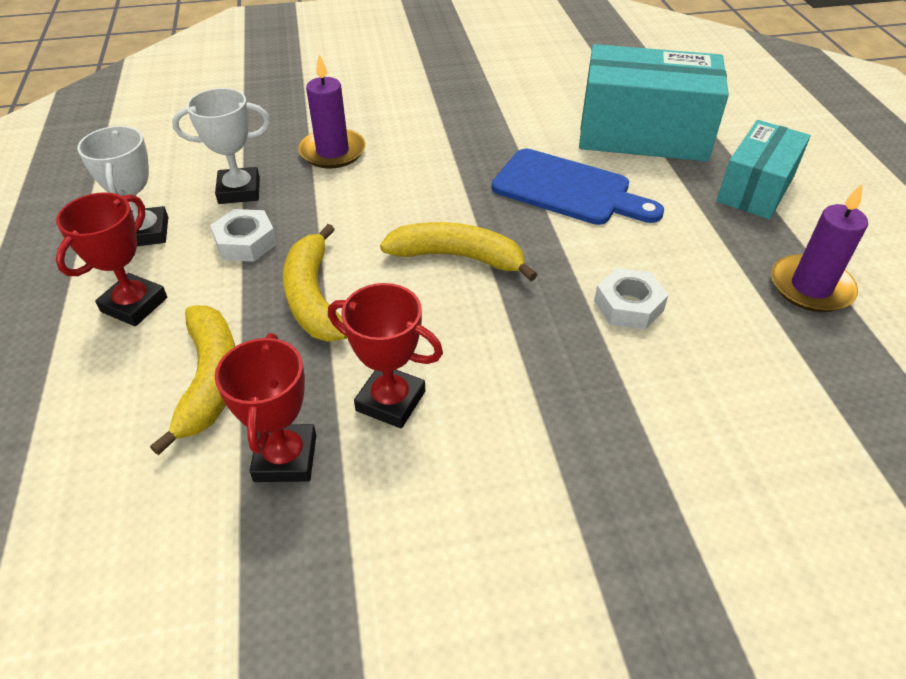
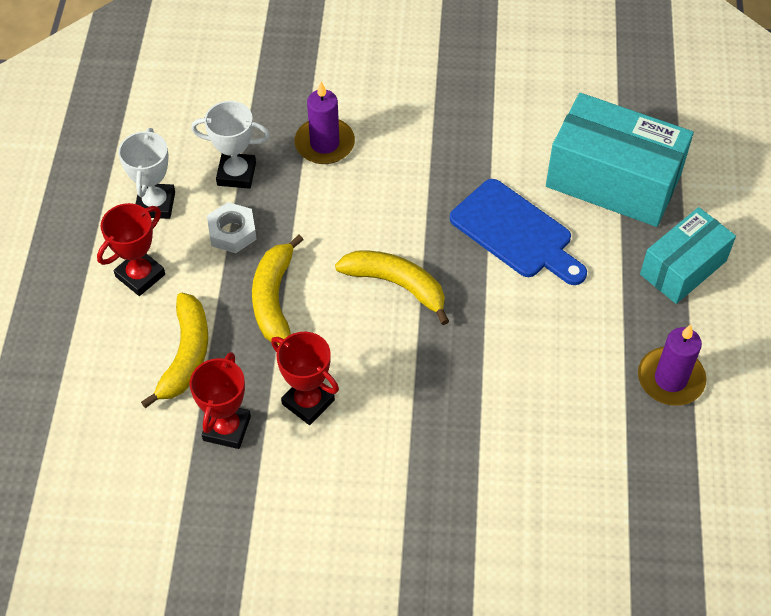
camera: 15 degrees right, 10 degrees up
white nut [594,268,668,330] -> none

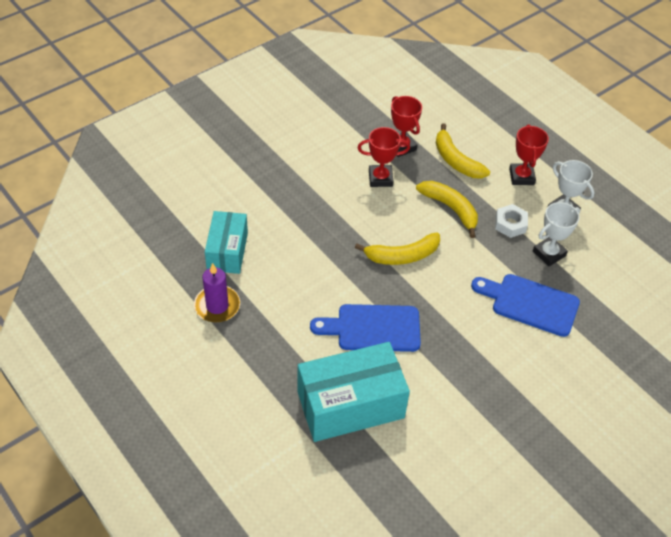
camera: 135 degrees right, 5 degrees down
purple candle [294,81,355,164] -> blue cutting board [471,274,580,337]
turquoise box [640,207,736,304] -> turquoise box moved to [205,211,248,274]

